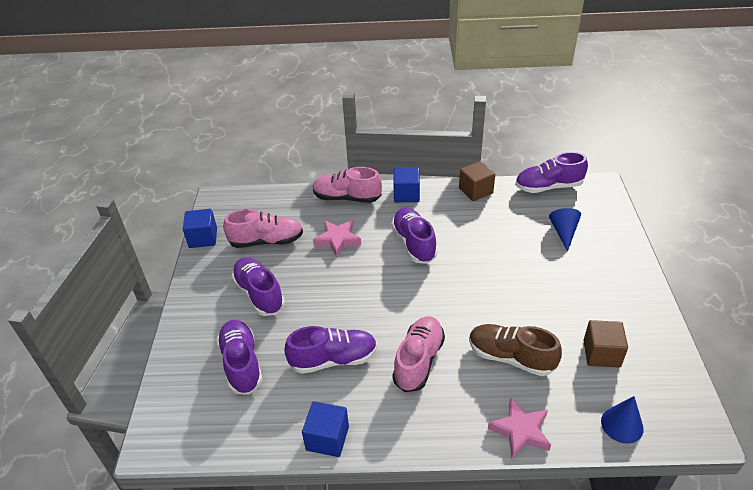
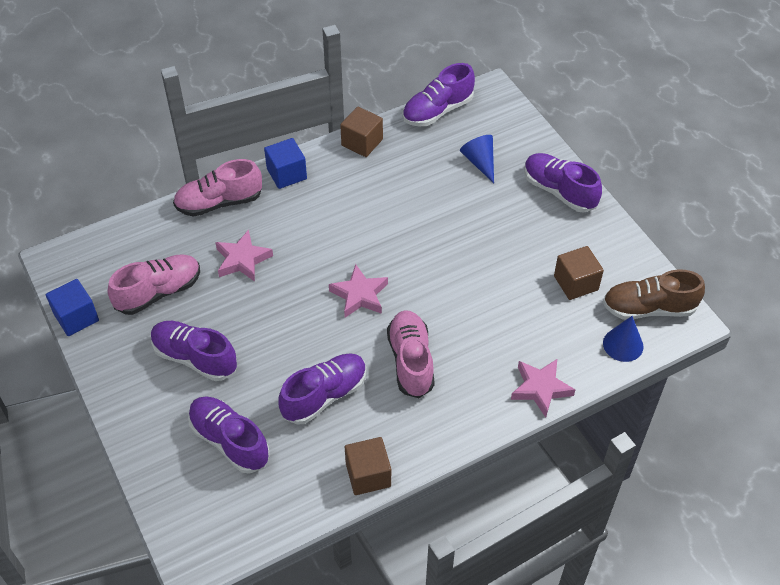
camera: 30 degrees left, 10 degrees up
blue cube [302,401,349,457] -> brown cube [345,437,391,495]
purple shoe [391,208,437,264] -> purple shoe moved to [524,153,602,212]
brown shoe [469,324,562,376] -> brown shoe moved to [603,269,705,320]
none -> pink star [329,264,388,318]

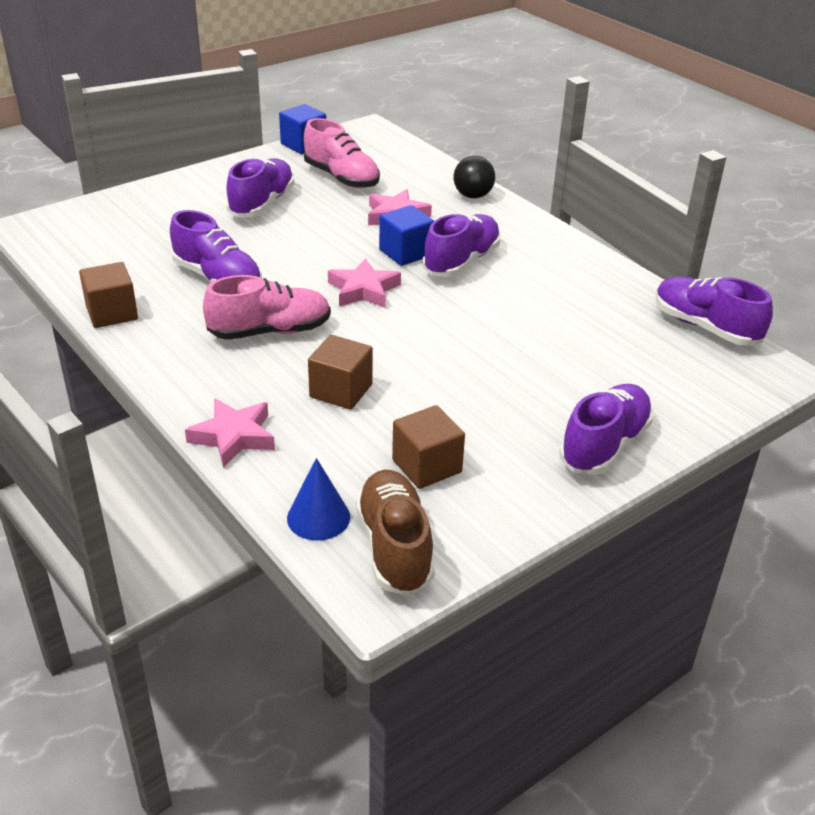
camera: 80 degrees right, 15 degrees down
pink shoe [173,159,262,217] -> black ball [454,156,495,198]
purple shoe [188,396,270,474] -> purple shoe moved to [423,214,501,277]
blue cube [264,138,307,189] -> blue cube moved to [379,205,434,266]
brown cube [340,106,383,157] -> brown cube moved to [308,335,373,410]
blue cone [460,135,494,183] -> none

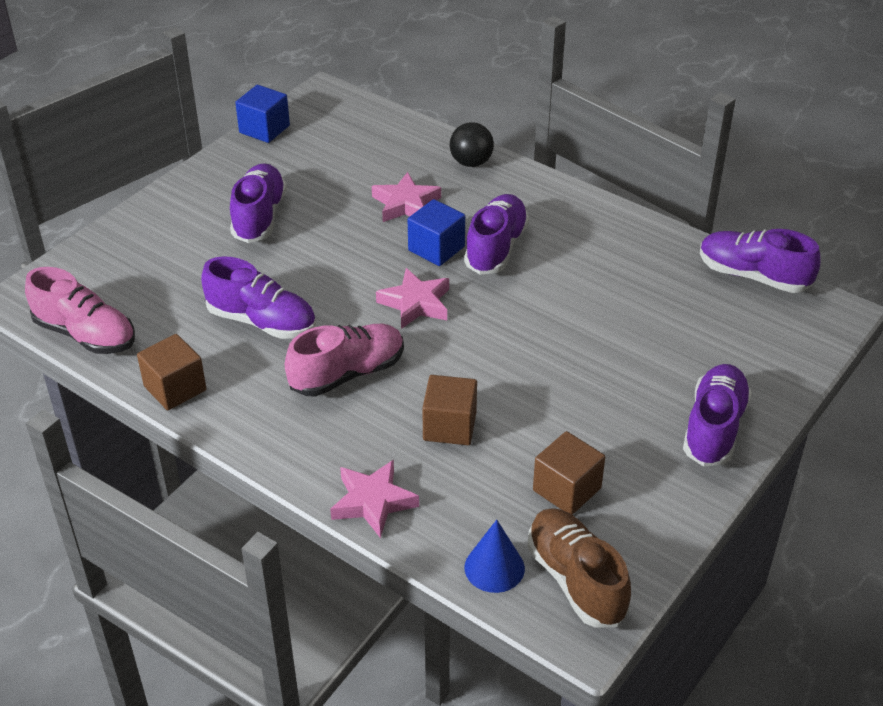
camera: 15 degrees left, 5 degrees up
pink shoe [304,118,380,188] -> pink shoe moved to [25,267,135,354]

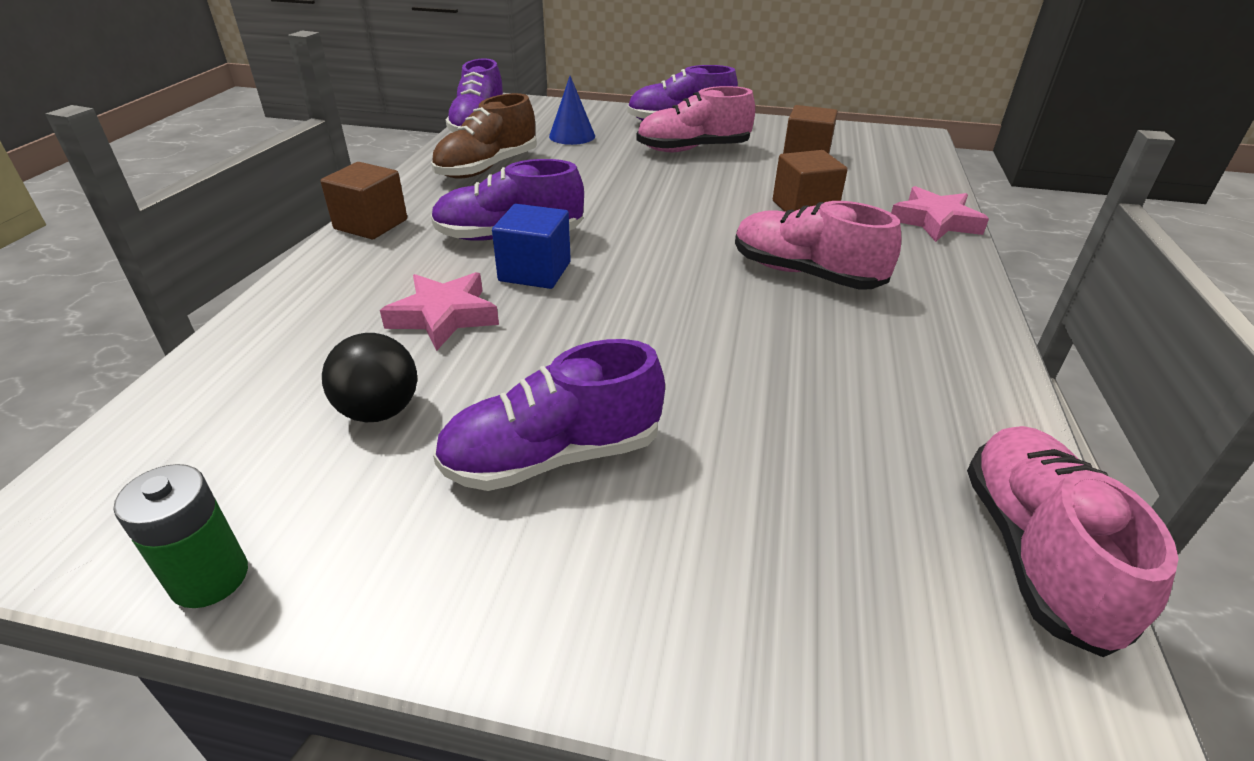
camera: 115 degrees left, 5 degrees down
brown cube [137,334,206,410] -> brown cube moved to [320,162,407,239]
purple shoe [201,256,316,339] -> none
blue cube [235,85,290,143] -> green battery [114,464,248,608]
pink star [376,268,449,329] -> none
black ball [450,122,494,167] -> black ball moved to [322,333,417,422]
blue cone [464,520,525,593] -> blue cone moved to [549,76,595,145]
brown shoe [527,508,631,627] -> brown shoe moved to [431,93,537,179]
none -> pink shoe [636,86,755,152]

